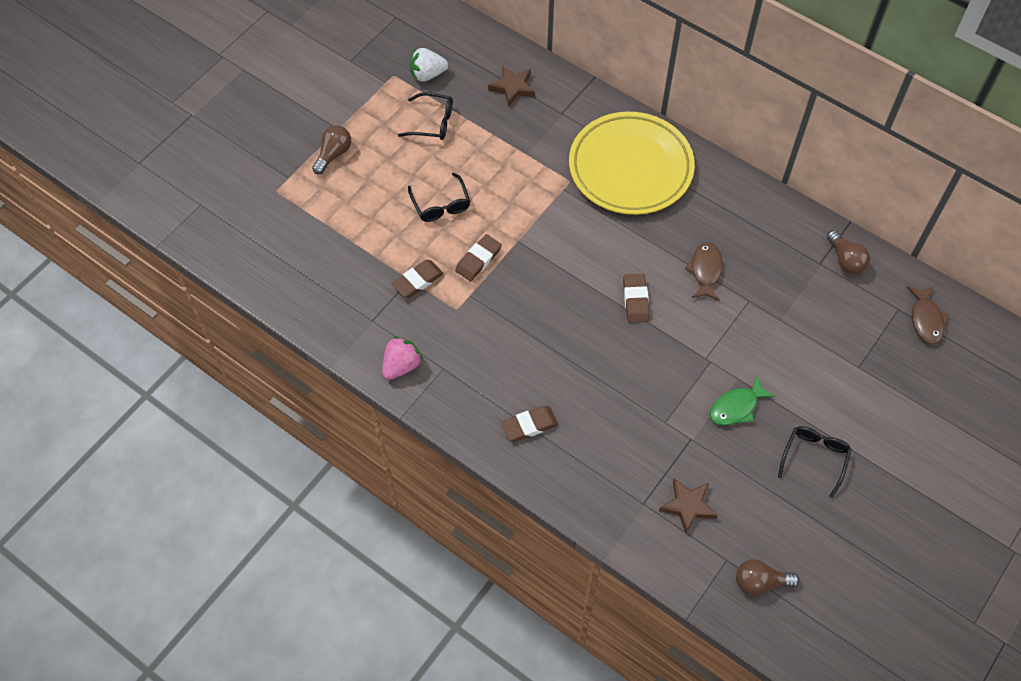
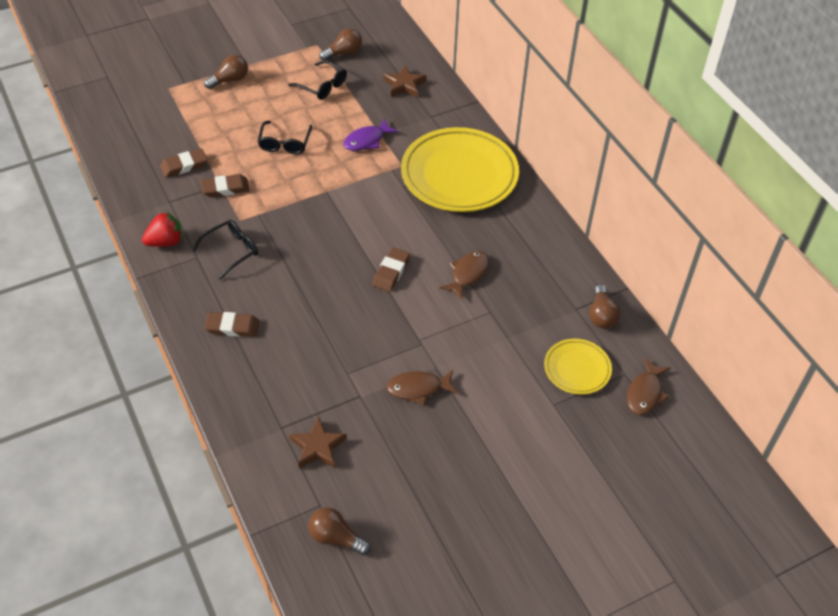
camera: 25 degrees right, 10 degrees down
pink strawberry [382,336,423,380] -> red strawberry [142,211,183,247]
white strawberry [410,48,448,82] -> brown light bulb [319,28,362,61]
brown eraser [455,234,502,281] -> brown eraser moved to [160,149,207,178]
green fish [710,376,775,425] -> brown fish [386,370,458,405]
black glasses [778,426,852,498] -> black glasses moved to [192,220,258,280]
none -> purple fish [343,118,399,151]
none -> yellow plate [544,339,612,395]

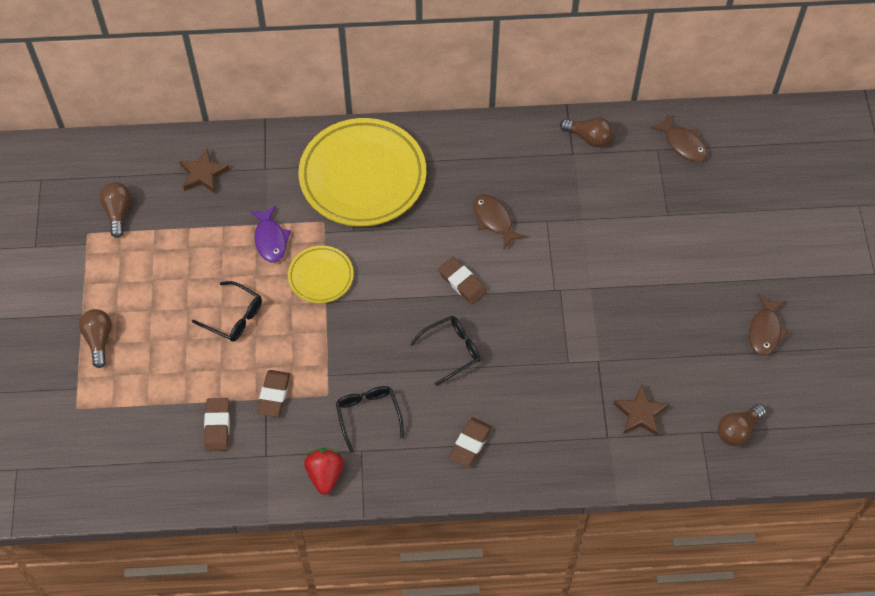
camera: 65 degrees left, 10 degrees up
black glasses [288,60,347,100] -> black glasses moved to [410,316,480,386]
brown fish [386,370,458,405] -> brown fish moved to [749,294,789,355]
yellow plate [544,339,612,395] -> yellow plate moved to [288,246,354,303]

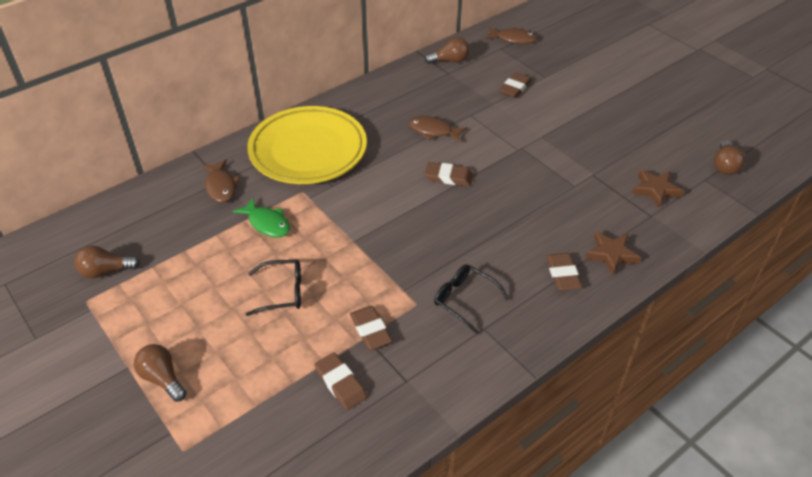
camera: 35 degrees left, 15 degrees down
brown light bulb [100,182,131,238] -> brown light bulb turned 60 degrees counterclockwise [74,246,140,278]
brown star [179,149,230,193] -> brown star moved to [585,231,641,275]
purple fish [250,205,291,262] -> green fish [233,198,290,238]
yellow plate [288,246,354,303] -> none
red strawberry [304,448,344,495] -> none
black glasses [410,316,480,386] -> none
brown fish [749,294,789,355] -> brown fish moved to [202,160,240,203]
none -> brown eraser [499,72,532,98]

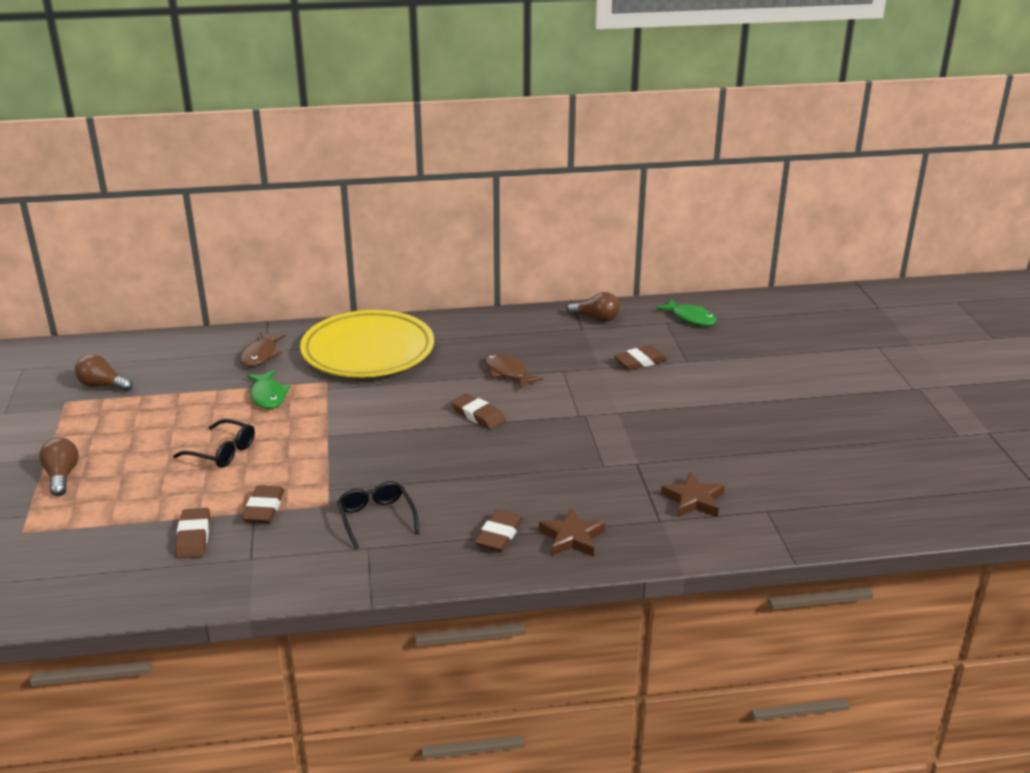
camera: 30 degrees right, 15 degrees down
brown fish [485,27,537,44] -> green fish [656,299,717,326]
brown light bulb [714,140,745,175] -> none

